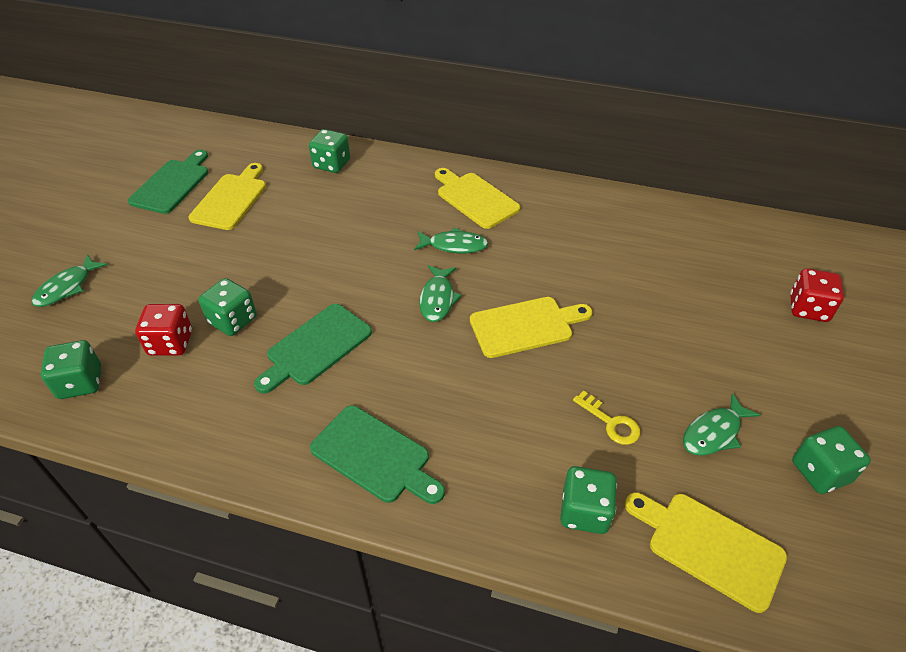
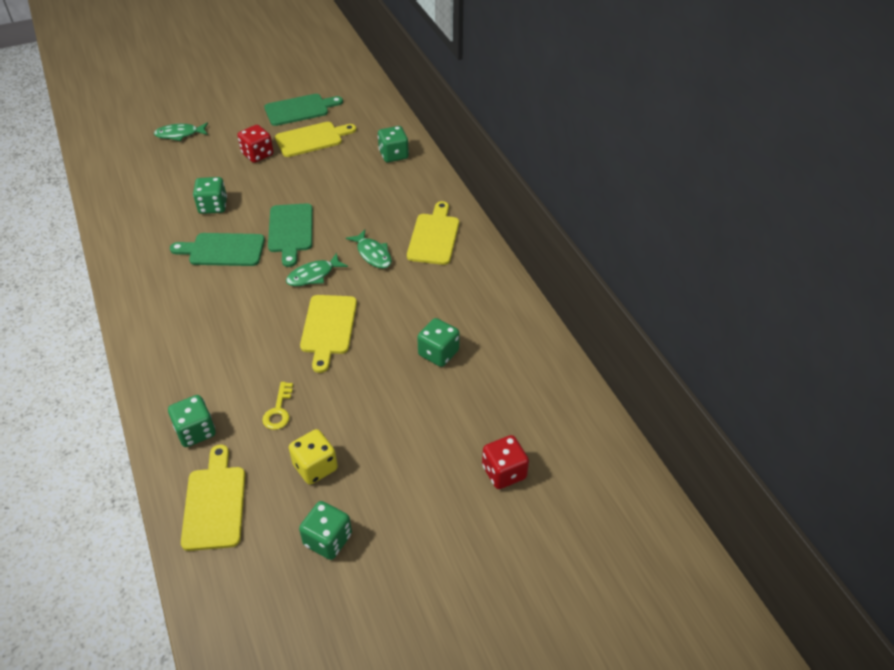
camera: 50 degrees right, 0 degrees up
green dice [41,340,101,399] -> green dice moved to [417,318,460,367]
red dice [135,304,192,356] -> red dice moved to [237,125,273,163]
green cutting board [310,405,445,504] -> green cutting board moved to [268,203,313,267]
yellow cutting board [470,297,592,358] -> yellow cutting board turned 60 degrees clockwise [300,295,357,373]
green fish [683,393,760,456] -> yellow dice [289,429,338,485]

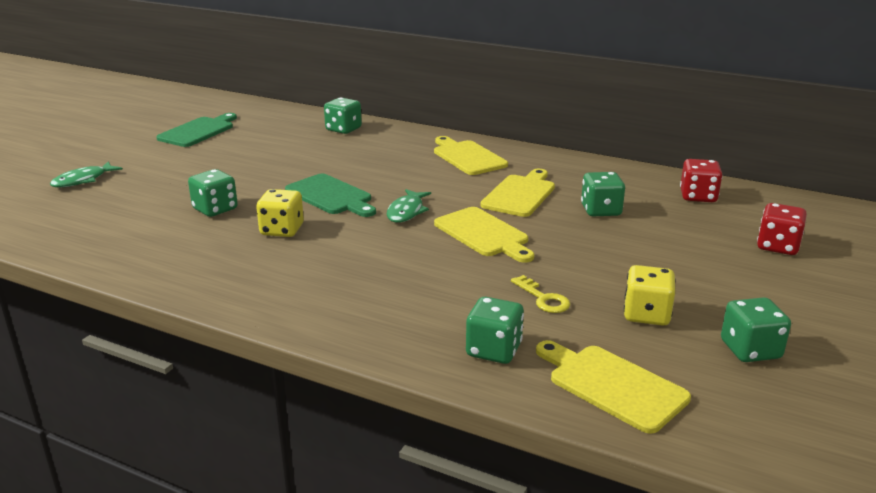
camera: 40 degrees left, 20 degrees down
green cutting board [170,233,265,266] -> yellow dice [256,189,304,237]
red dice [237,125,273,163] -> red dice moved to [680,159,723,202]
yellow cutting board [275,122,356,157] -> yellow cutting board moved to [480,169,555,217]
green fish [346,230,392,269] -> none

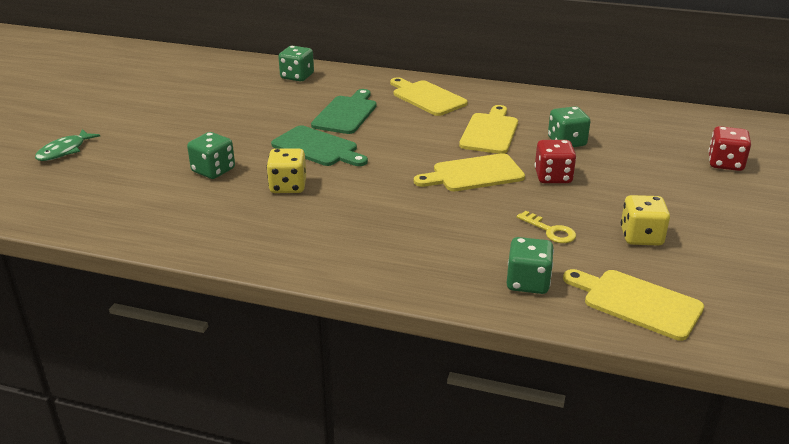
camera: 10 degrees left, 5 degrees up
green cutting board [156,113,237,147] -> green cutting board moved to [311,89,377,134]
green fish [387,189,431,223] -> none
yellow cutting board [434,207,534,263] -> yellow cutting board turned 120 degrees clockwise [414,153,525,191]
red dice [680,159,723,202] -> red dice moved to [535,140,576,183]
green dice [721,297,791,362] -> none

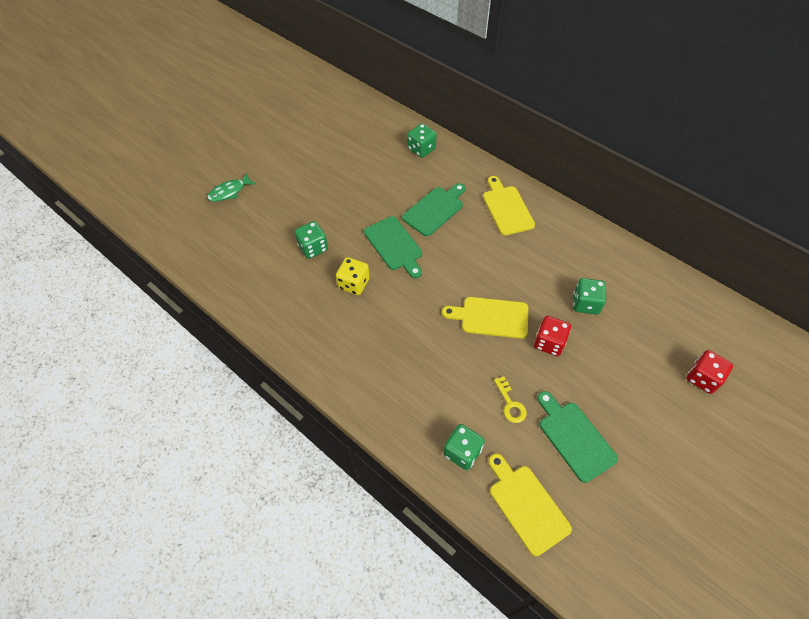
camera: 25 degrees right, 25 degrees up
yellow cutting board [459,105,518,154] -> none
yellow dice [621,195,670,246] -> green cutting board [537,391,618,483]

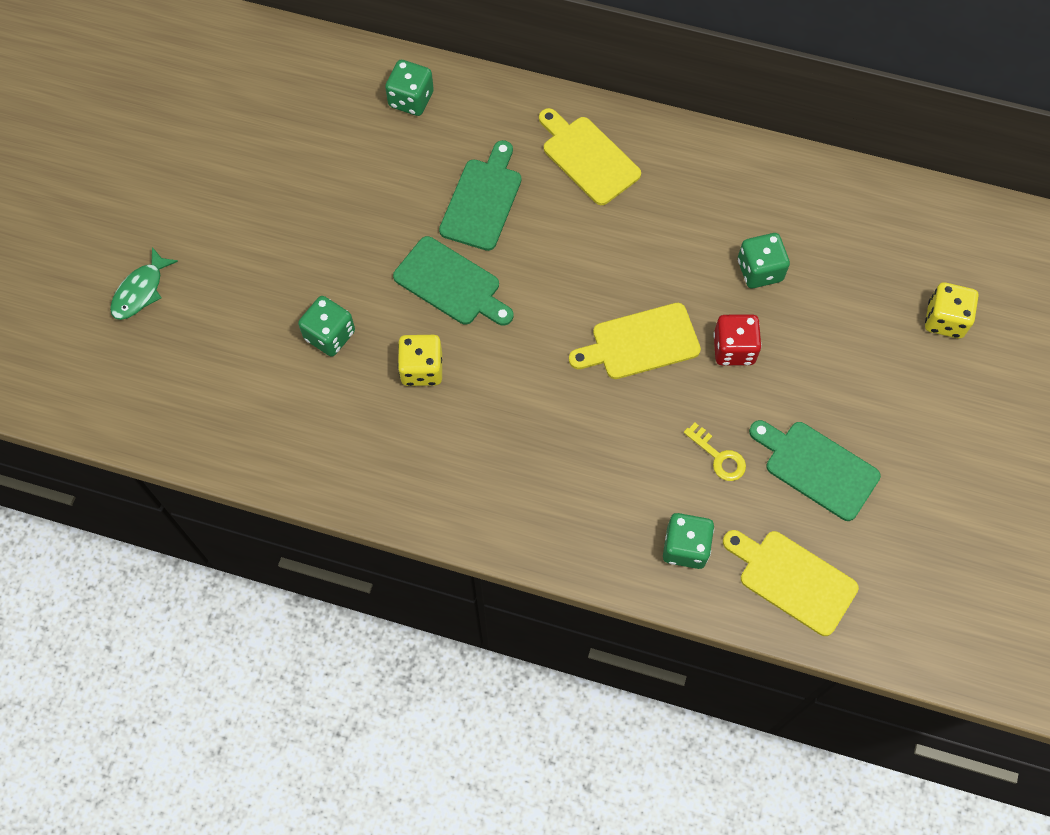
camera: 25 degrees left, 10 degrees up
red dice [686,350,733,394] -> yellow dice [925,282,979,339]

